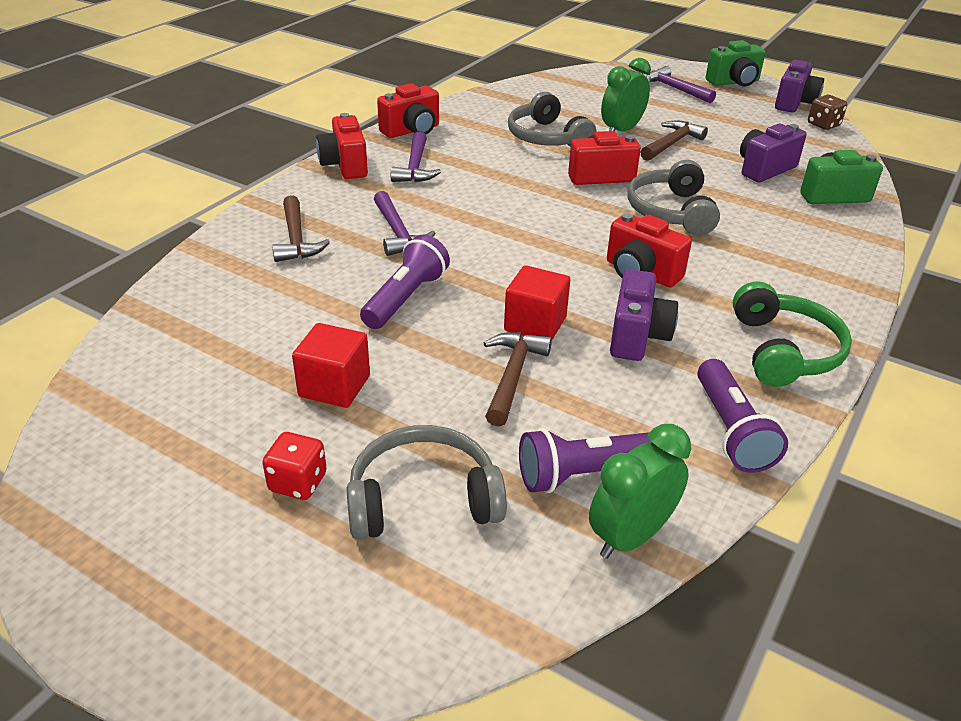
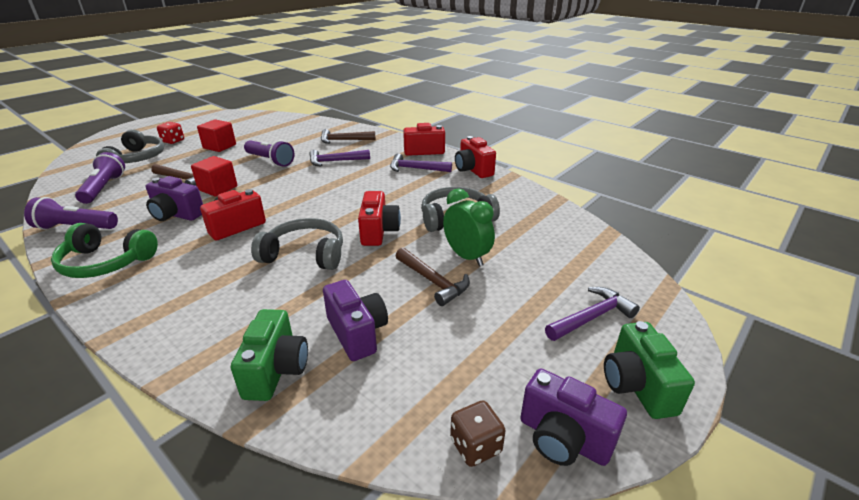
camera: 100 degrees right, 5 degrees down
green clock [589,424,691,559] -> none

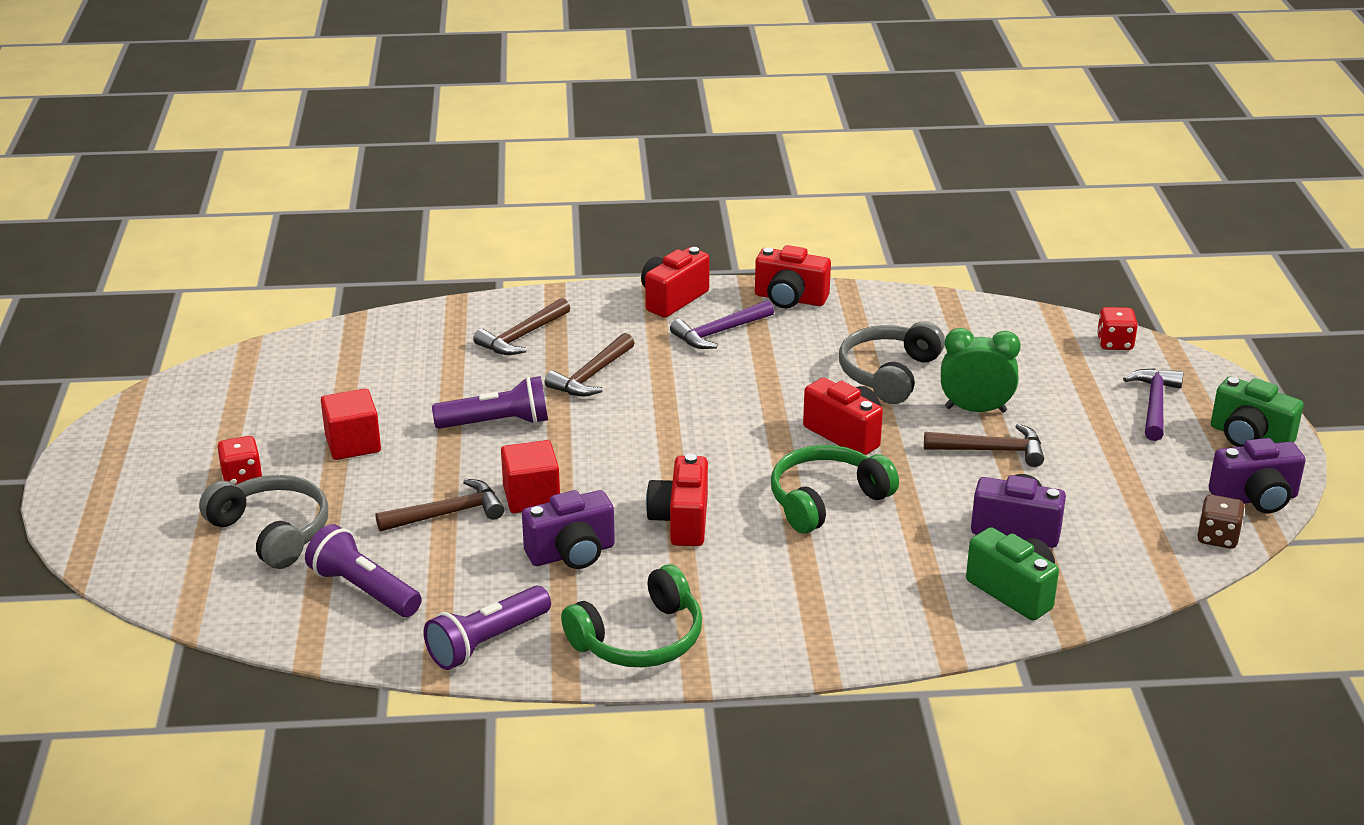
camera: 45 degrees left, 0 degrees up
grey headphones [251,218,343,270] -> green headphones [771,445,899,533]
purple hammer [309,150,370,166] -> brown hammer [545,333,635,396]
none -> red dice [1097,307,1138,350]

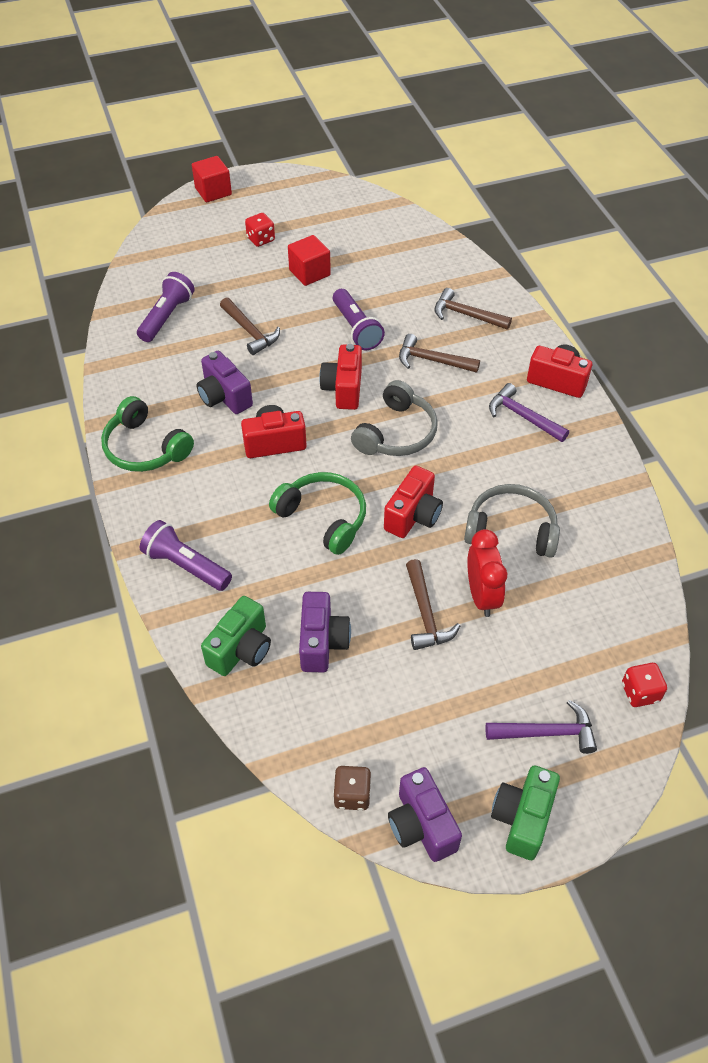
camera: 75 degrees right, 20 degrees up
grey headphones [199,475,328,569] -> grey headphones moved to [351,380,438,456]
purple flashlight [424,586,551,670] -> purple flashlight moved to [140,520,232,591]
red cube [501,440,560,513] -> red cube moved to [192,156,232,202]
red camera [755,245,831,308] -> red camera moved to [319,344,362,410]
green clock [941,328,1021,413] -> red clock [467,529,507,617]

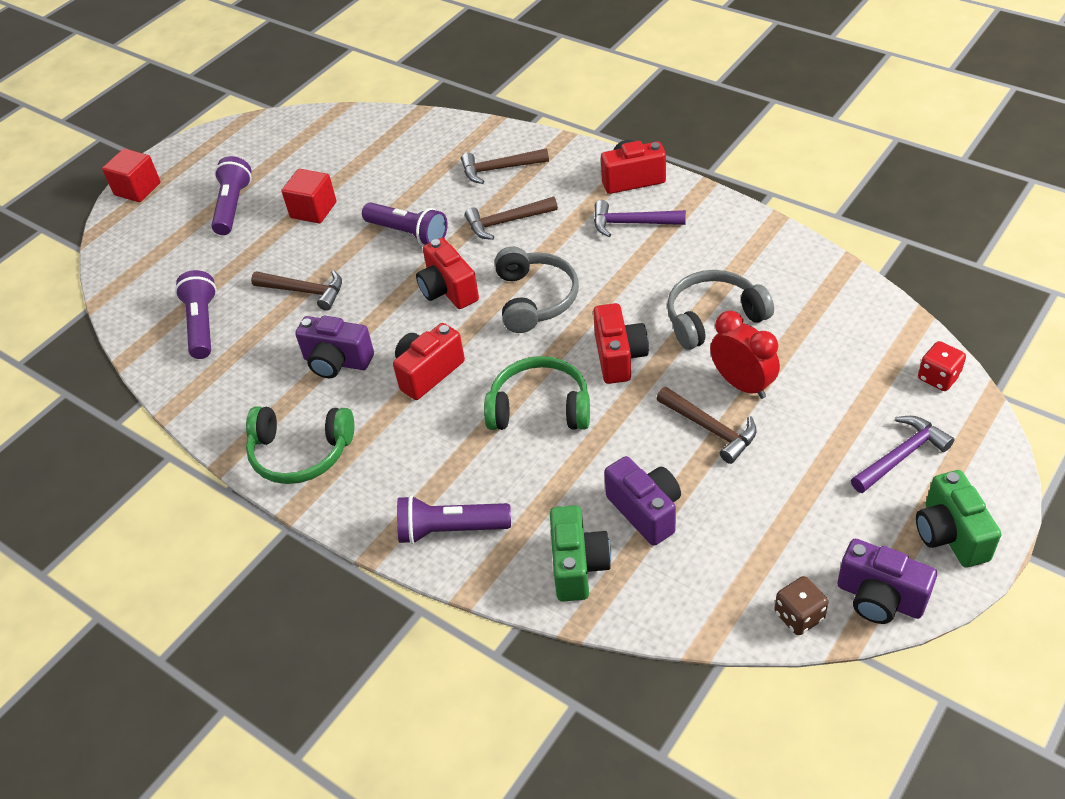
camera: 30 degrees left, 5 degrees down
red dice [245,213,275,247] -> purple flashlight [211,156,252,235]

